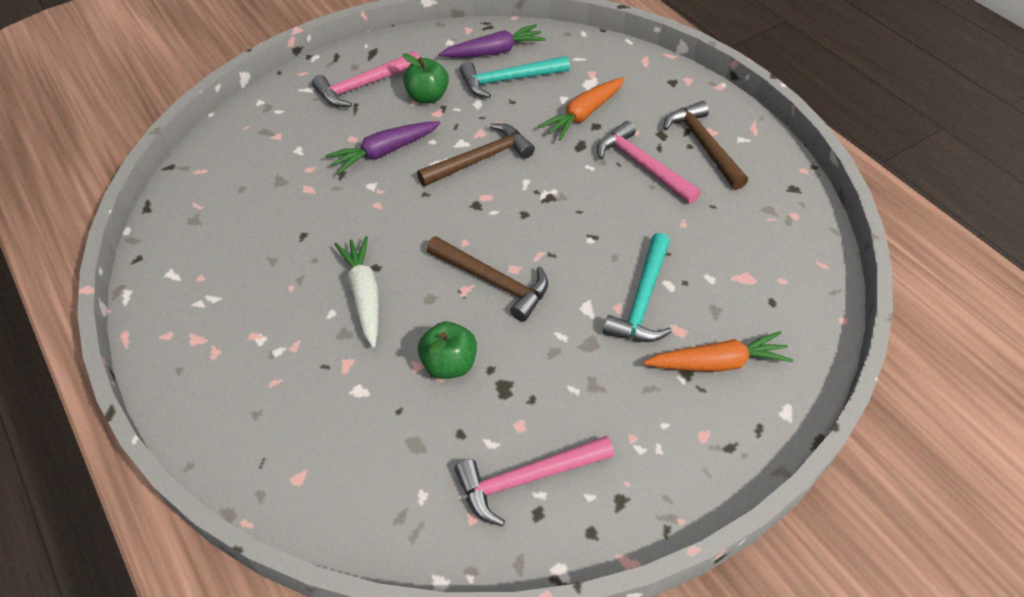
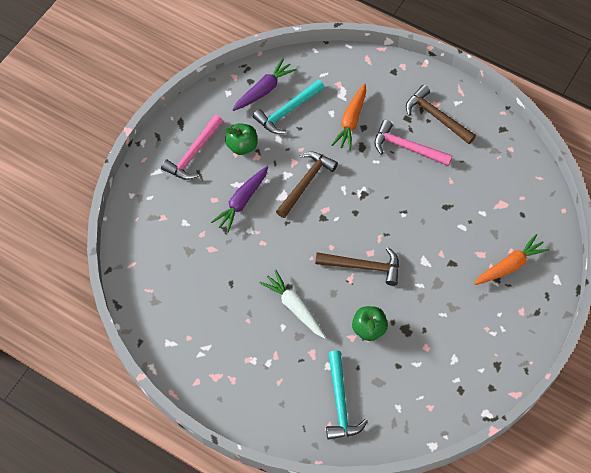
camera: 25 degrees left, 10 degrees up
pink hammer [455,436,614,526] -> none
turquoise hammer [603,233,672,342] -> turquoise hammer moved to [326,350,368,440]

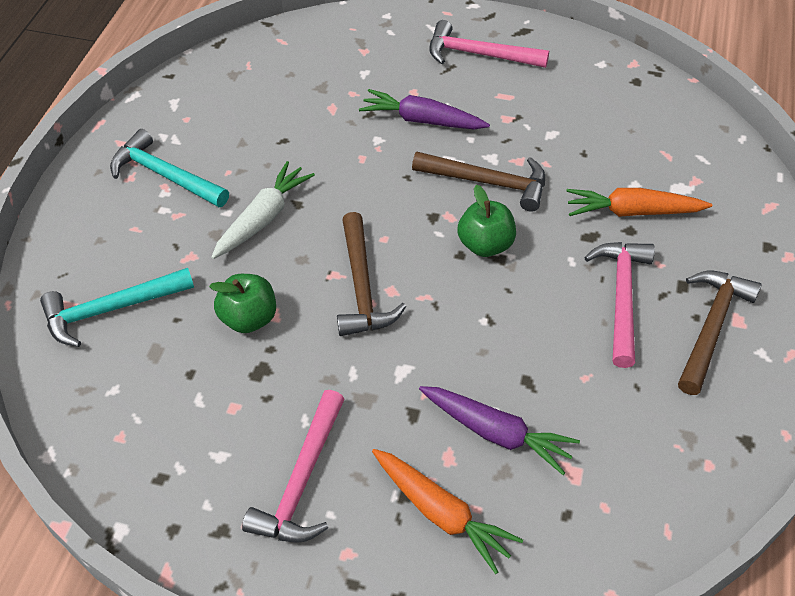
camera: 75 degrees right, 10 degrees down
green apple [225,123,258,155] -> green apple moved to [457,185,516,257]
purple carrot [232,58,297,111] -> purple carrot moved to [419,386,580,475]
turquoise hammer [253,80,325,134] -> turquoise hammer moved to [110,129,229,207]
none -> pink hammer [242,390,345,543]

